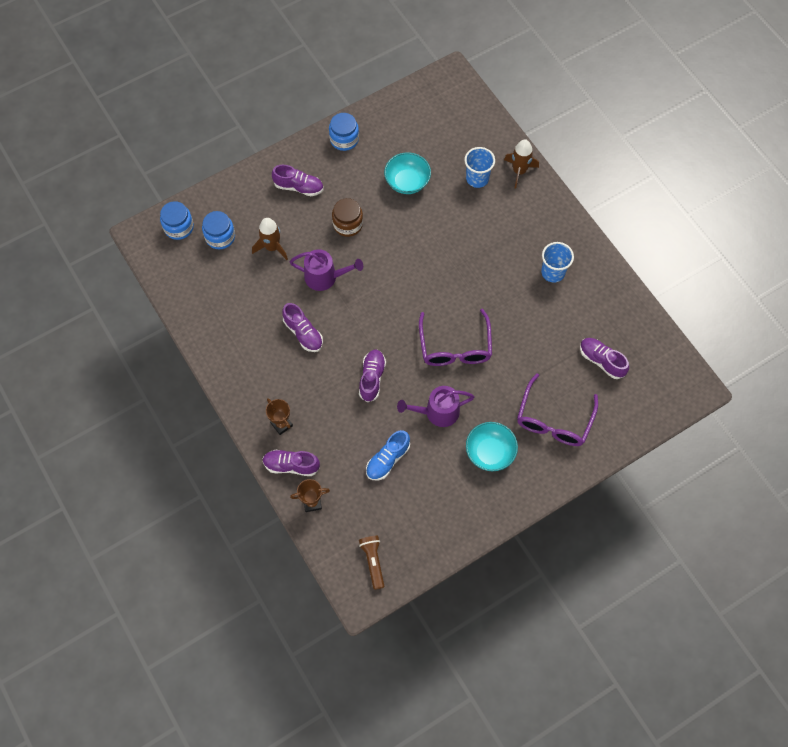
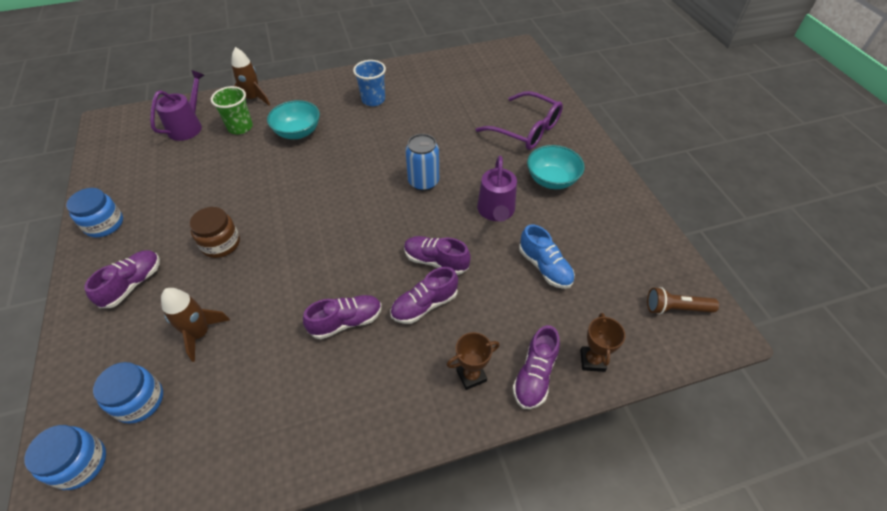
camera: 75 degrees left, 15 degrees down
purple watering can [290,249,363,291] -> purple watering can moved to [150,70,205,141]
turquoise bowl [384,152,431,194] -> turquoise bowl moved to [267,100,320,139]
purple glasses [419,309,492,366] -> blue can [405,134,439,191]
blue cup [464,147,495,188] -> green cup [211,86,253,134]
purple shoe [580,338,629,379] -> purple shoe moved to [390,267,458,324]

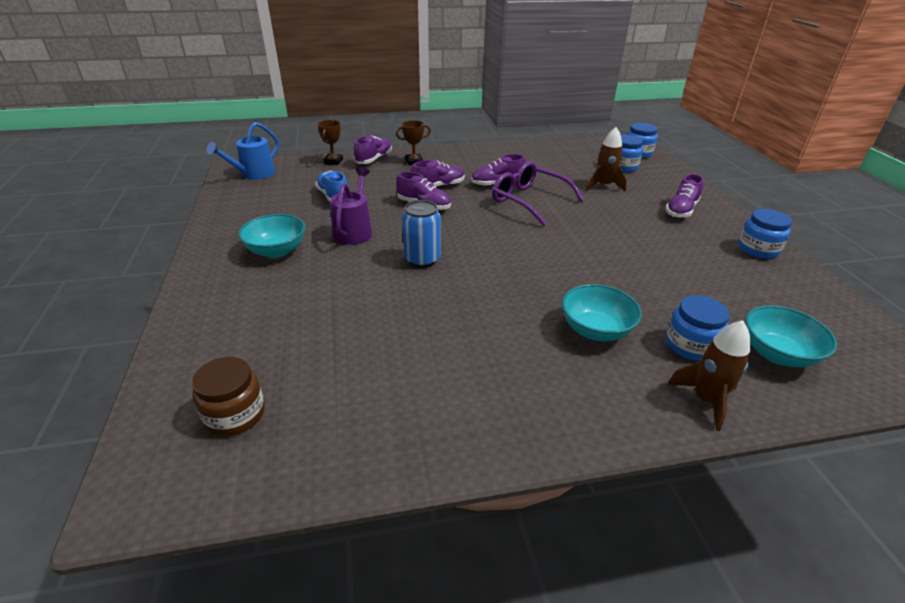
camera: 175 degrees left, 15 degrees down
purple watering can [150,70,205,141] -> turquoise bowl [745,305,837,367]
brown jar [189,207,240,258] -> brown jar moved to [192,357,265,436]
green cup [211,86,253,134] -> blue jar [666,295,730,361]
blue cup [353,60,386,106] -> none
purple glasses [476,91,563,150] -> purple glasses moved to [492,161,584,226]
brown flashlight [647,287,719,315] -> blue watering can [207,122,279,180]

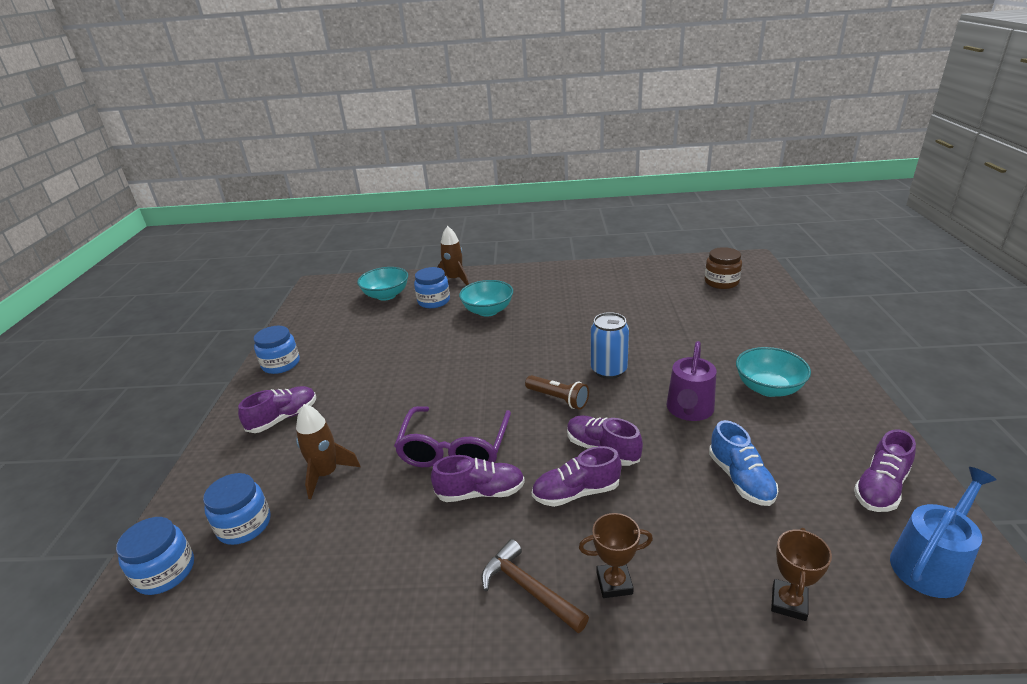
camera: 165 degrees left, 5 degrees down
purple shoe [354,136,392,164] -> purple shoe moved to [854,429,916,512]
purple glasses [492,161,584,226] -> purple glasses turned 45 degrees clockwise [394,406,511,467]
none -> brown hammer [481,539,589,633]
none -> brown flashlight [525,375,589,410]

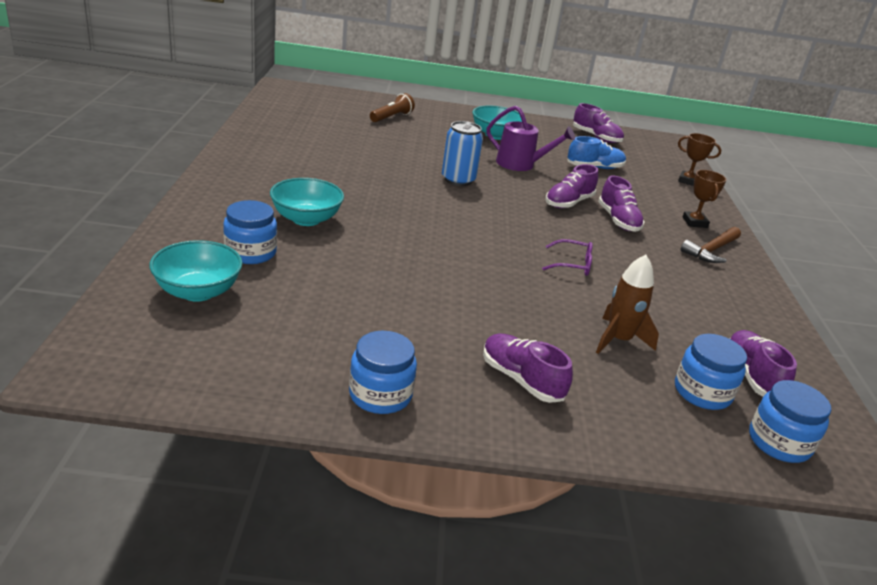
camera: 95 degrees left, 0 degrees up
purple glasses [394,406,511,467] -> purple glasses [542,239,593,276], size x0.51
purple shoe [431,455,525,502] -> purple shoe moved to [729,330,797,397]
brown rocket [438,226,469,285] -> none
brown flashlight [525,375,589,410] -> brown flashlight moved to [370,93,415,122]
brown jar [705,247,742,289] -> none
blue watering can [890,467,996,598] -> none

